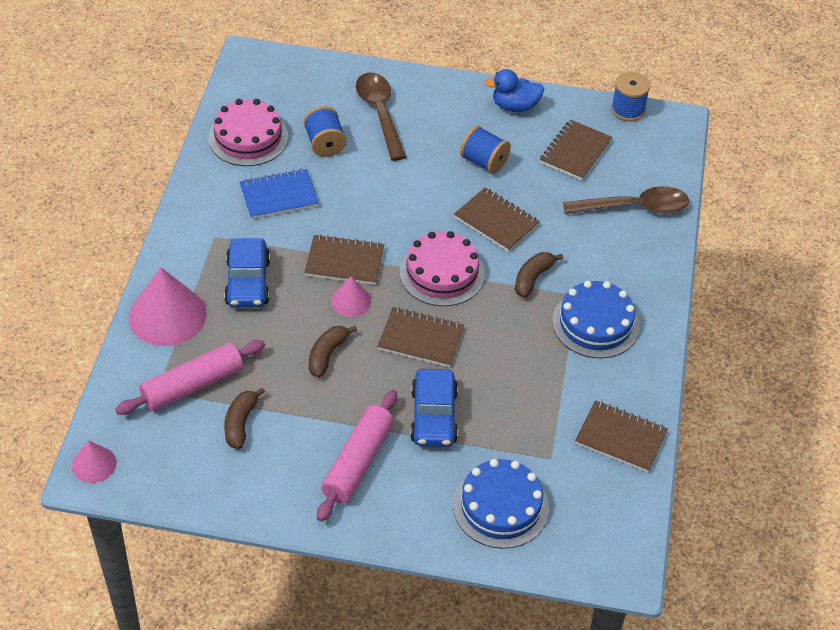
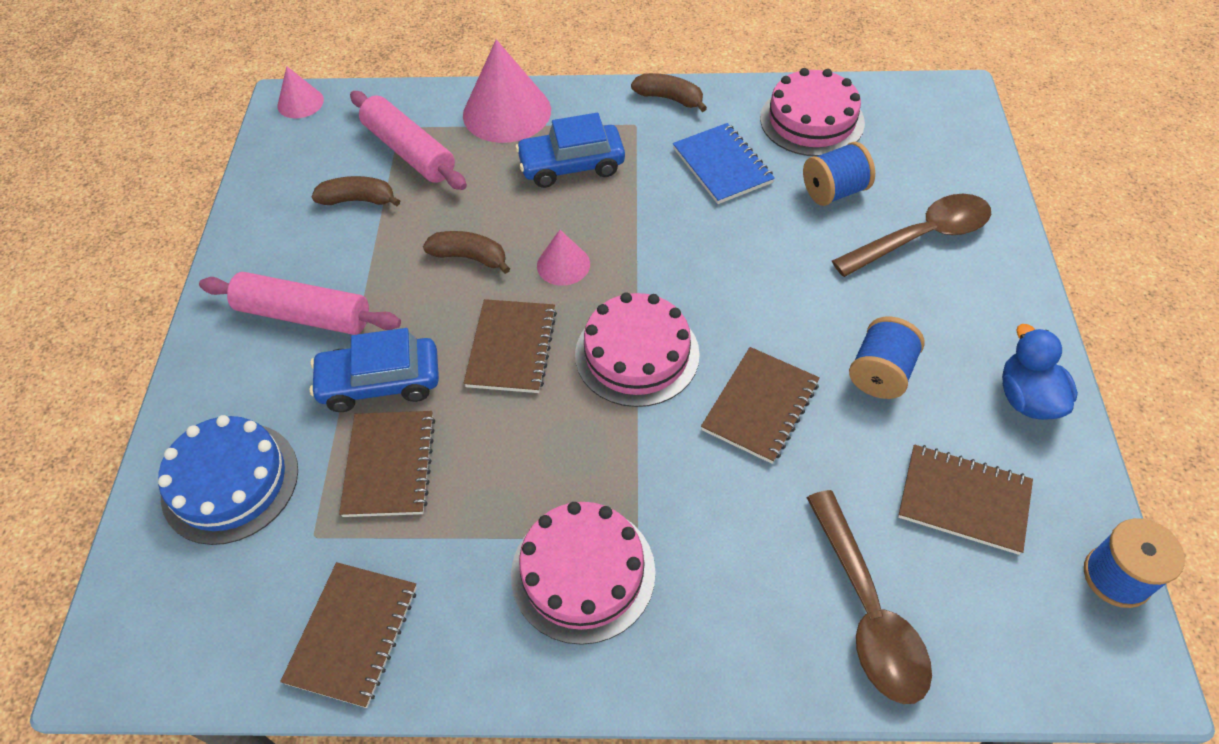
camera: 85 degrees right, 5 degrees up
brown notebook [304,234,385,285] -> brown notebook moved to [339,411,435,517]
brown banana [515,252,563,298] -> brown banana moved to [631,73,707,112]
blue cake [552,281,640,358] -> pink cake [511,502,655,645]

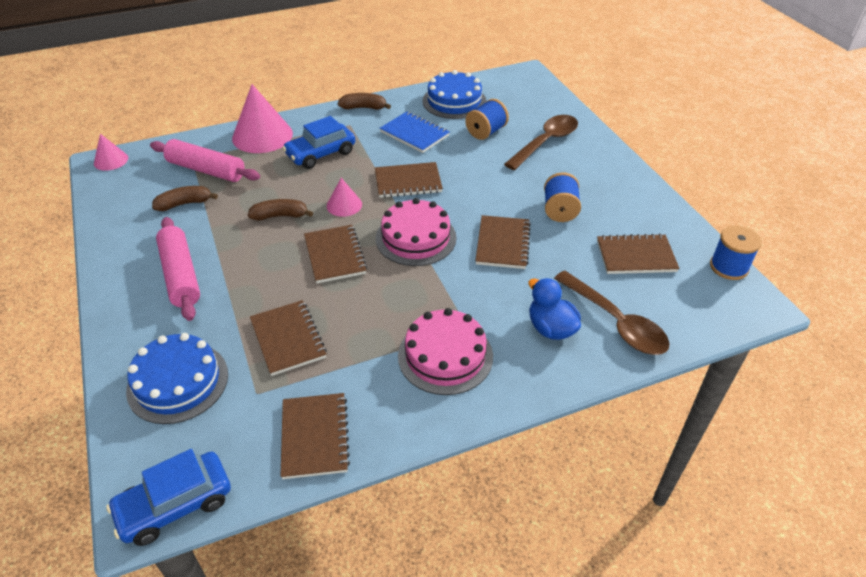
camera: 25 degrees left, 10 degrees down
pink rolling pin [199,272,401,335] -> pink rolling pin turned 75 degrees clockwise [156,217,200,321]
blue car [309,328,439,412] -> blue car moved to [106,449,231,546]
pink cake [760,68,865,156] -> blue cake [422,70,487,119]
blue duck [1002,324,1078,420] -> blue duck moved to [528,278,581,340]
none -> brown notebook [375,162,443,198]

